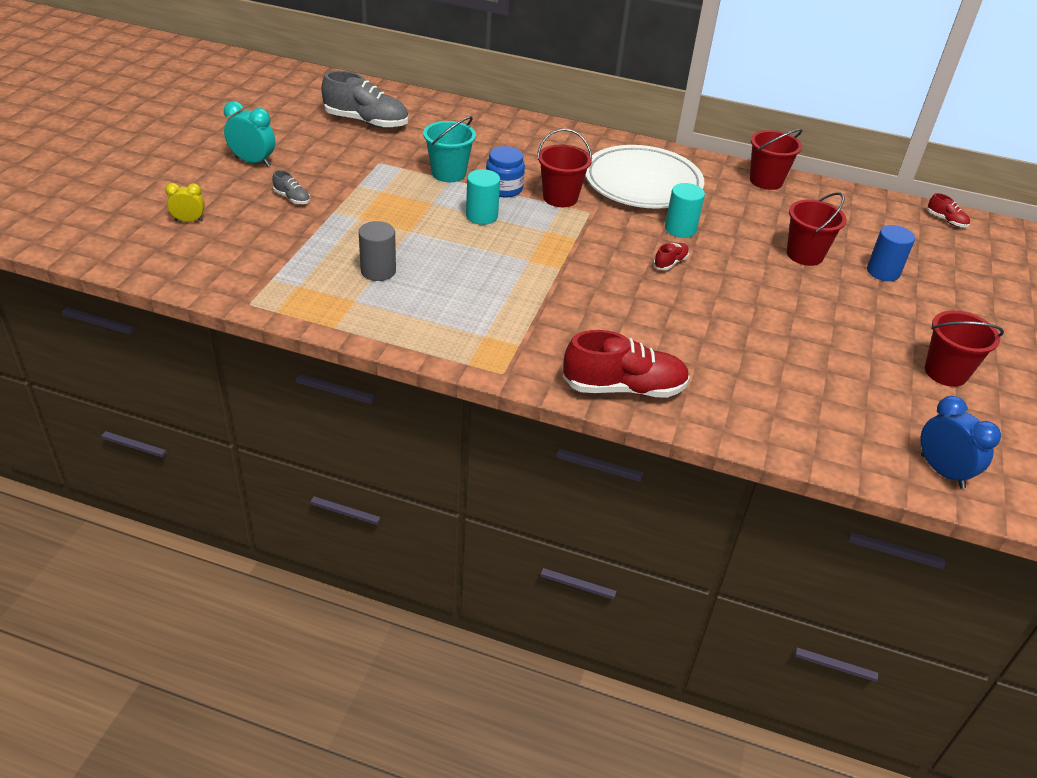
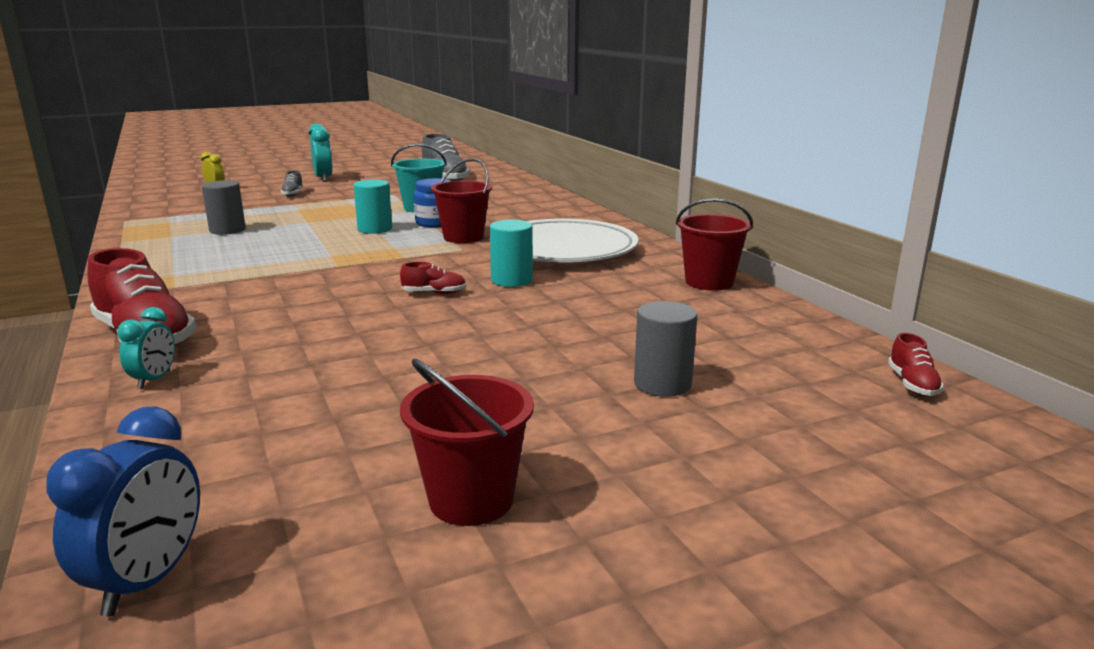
camera: 50 degrees right, 20 degrees down
red bucket [787,192,847,266] -> none
blue cylinder [867,225,915,281] -> grey cylinder [634,301,697,397]
none -> turquoise clock [117,307,175,389]

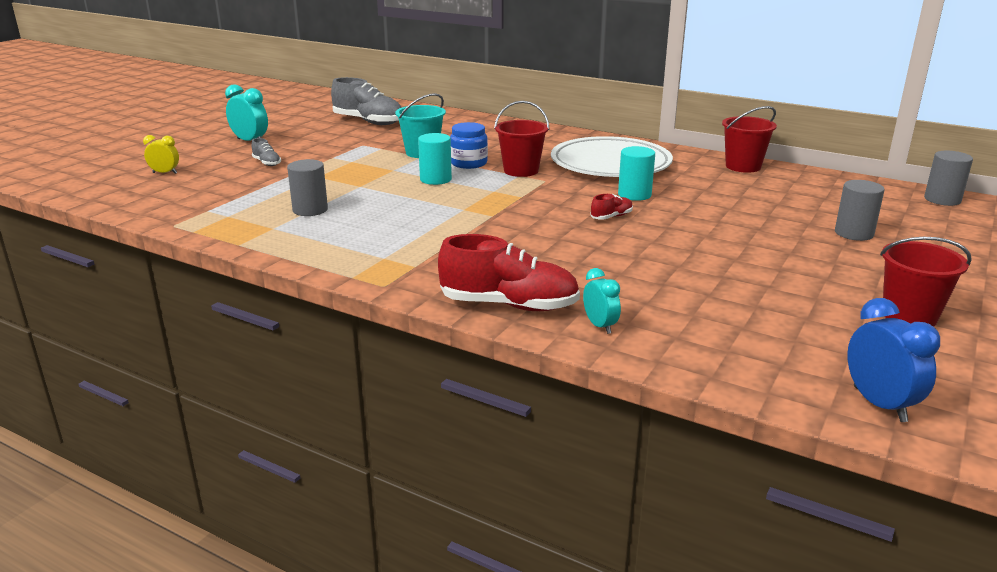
camera: 35 degrees left, 5 degrees up
red shoe [888,333,944,396] -> grey cylinder [924,151,973,206]

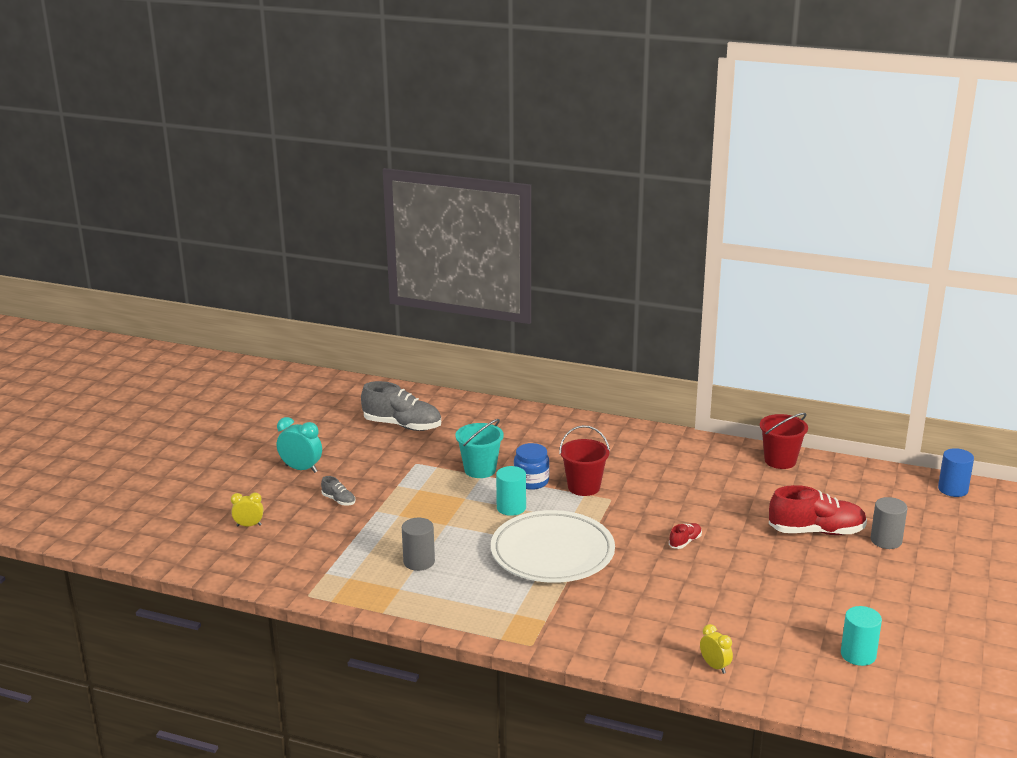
camera: 10 degrees left, 0 degrees up
red shoe [438,234,580,311] -> red shoe moved to [769,485,867,535]
white plate [551,136,673,177] -> white plate moved to [491,510,615,583]
turquoise clock [583,268,621,334] -> yellow clock [700,624,733,674]
turquoise cylinder [618,146,655,201] -> turquoise cylinder moved to [841,606,882,666]
blue clock [847,298,940,422] -> none
red bucket [880,237,972,327] -> none
grey cylinder [924,151,973,206] -> blue cylinder [938,448,974,497]

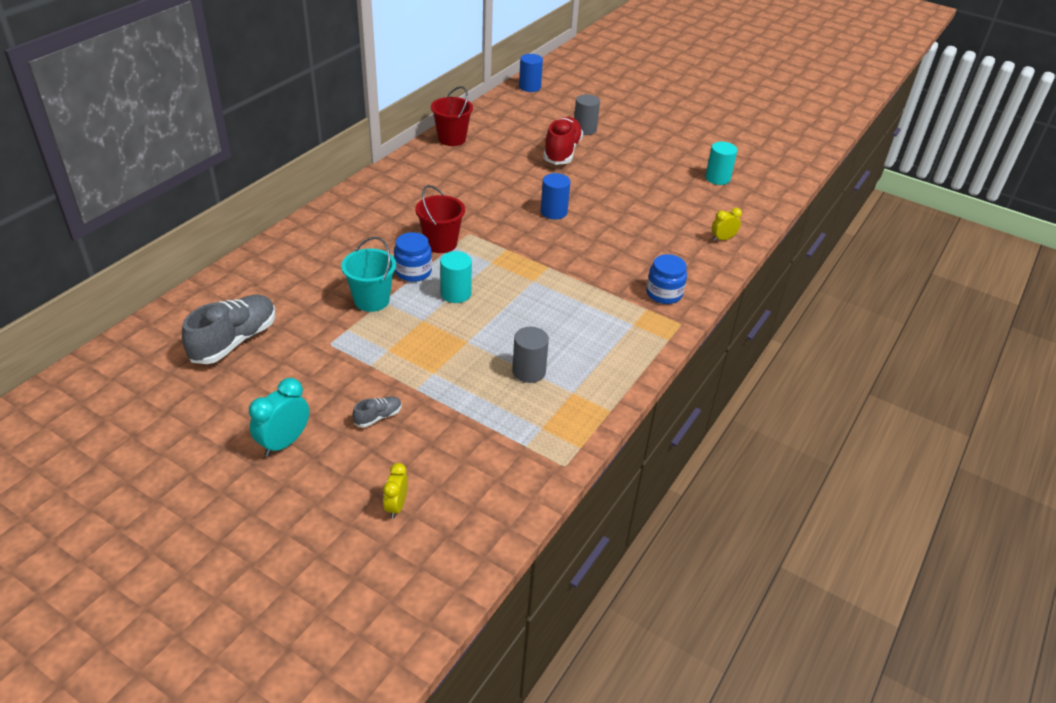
camera: 80 degrees left, 15 degrees up
white plate [491,510,615,583] -> none
red shoe [669,523,702,549] -> blue cylinder [541,173,570,219]
none -> blue jar [646,254,687,304]

